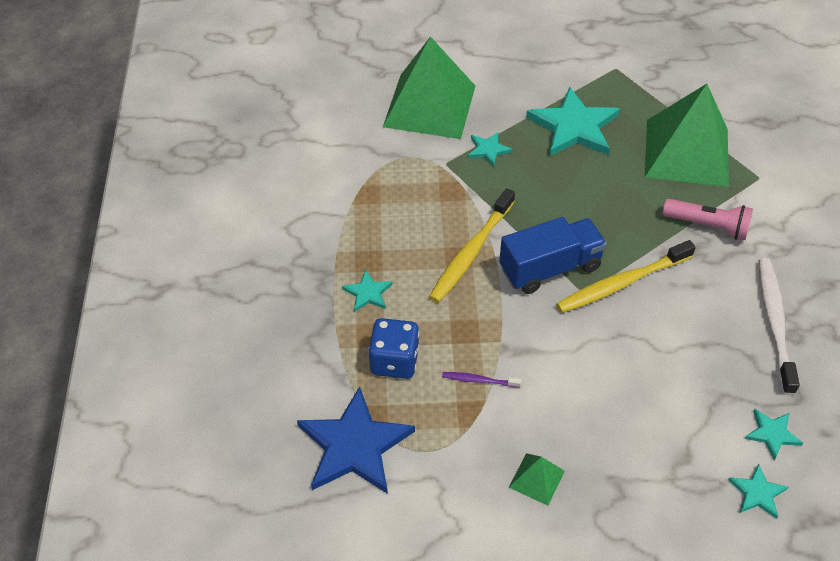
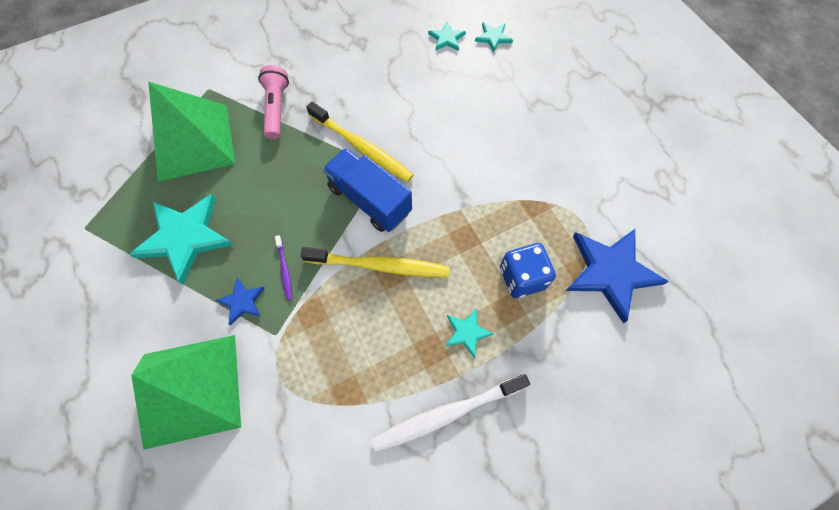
camera: 115 degrees left, 15 degrees up
purple toothbrush [442,372,521,388] -> purple toothbrush moved to [275,235,293,300]
turquoise star [468,132,513,167] -> blue star [216,278,265,326]
green pyramid [509,453,565,506] -> none
white toothbrush [758,258,800,395] -> white toothbrush moved to [371,374,530,452]

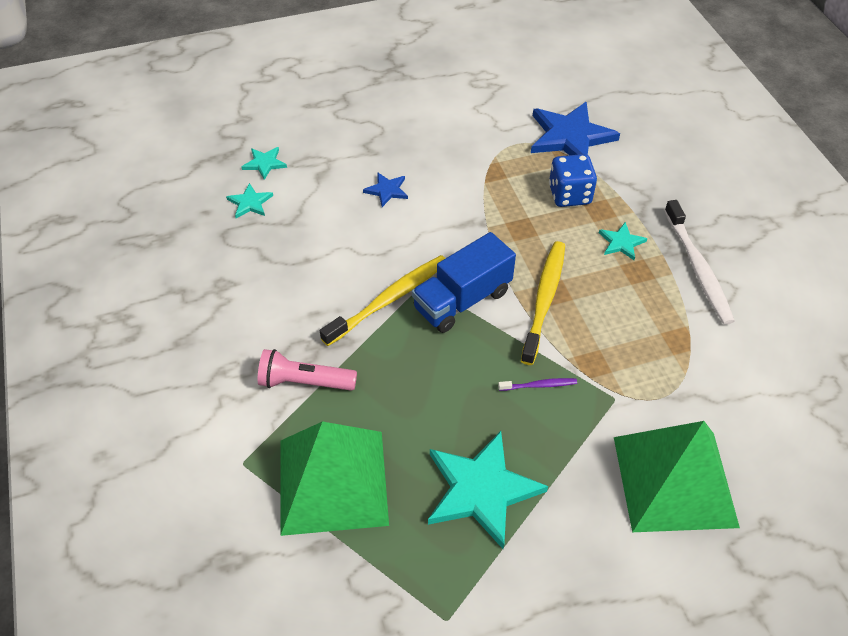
camera: 80 degrees left, 15 degrees down
blue star [216,278,265,326] -> blue star moved to [363,172,408,207]

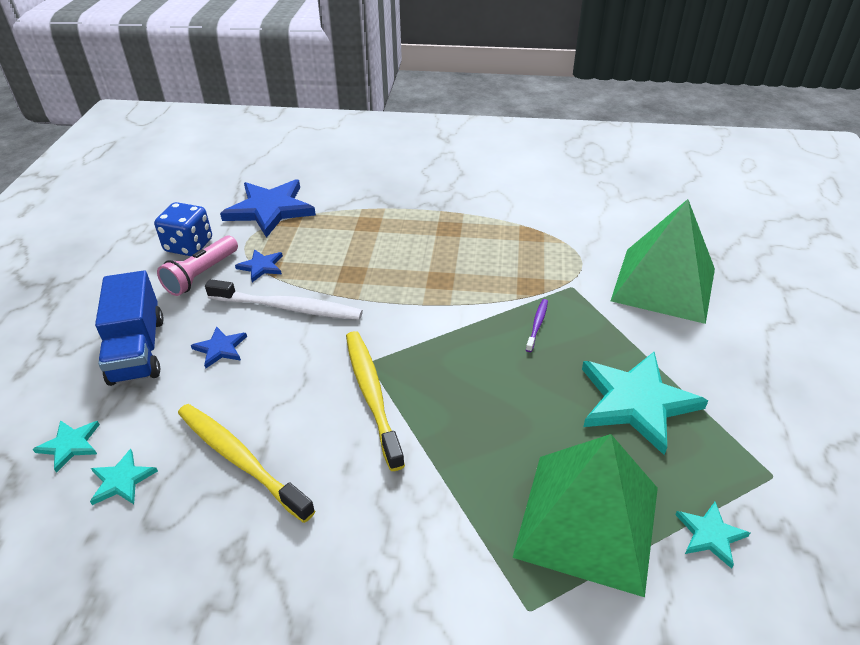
camera: 65 degrees left, 10 degrees down
pink flashlight [258,349,357,391] -> pink flashlight moved to [157,236,238,296]
blue truck [412,232,516,333] -> blue truck moved to [95,271,164,386]
yellow toothbrush [521,241,565,365] -> yellow toothbrush moved to [178,404,315,523]
blue dice [549,154,597,207] -> blue dice moved to [154,202,212,256]
turquoise star [599,222,648,260] -> turquoise star moved to [675,502,750,569]
white toothbrush [664,200,735,325] -> white toothbrush moved to [205,279,363,320]
none -> blue star [235,249,283,282]

